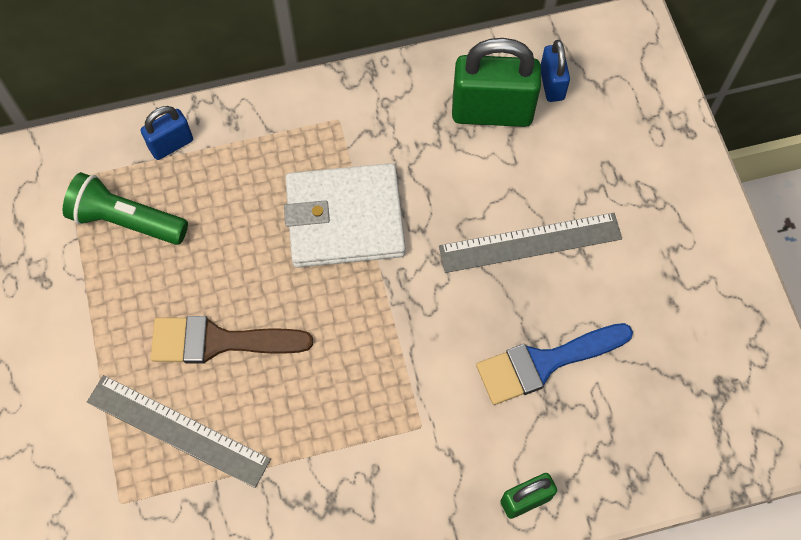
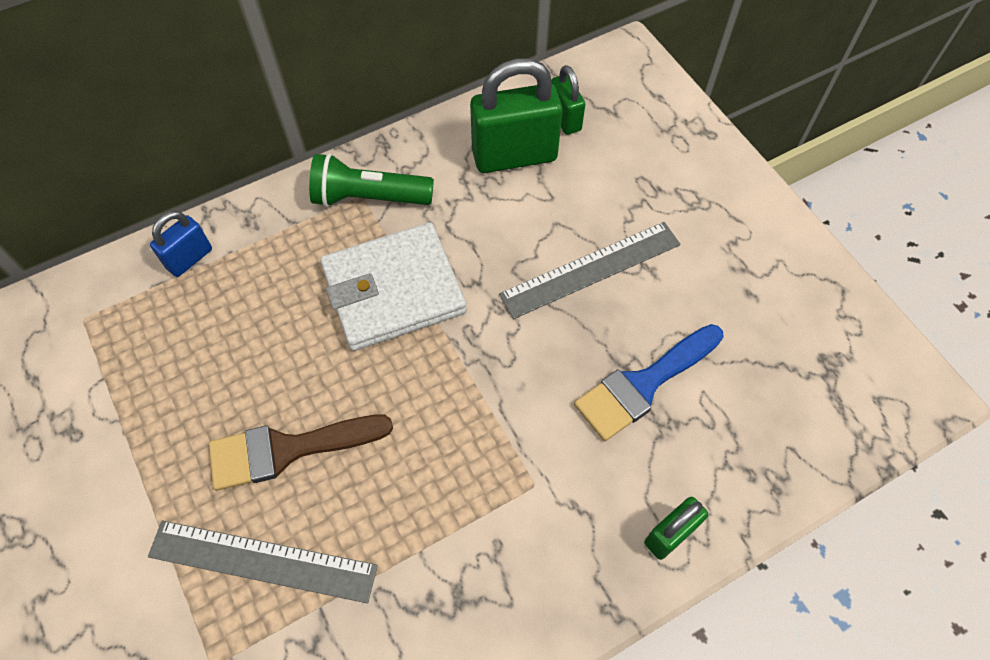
camera: 15 degrees left, 5 degrees down
green flashlight [63,172,188,245] -> green flashlight moved to [309,153,434,207]
blue padlock [541,40,570,102] -> green padlock [551,65,585,135]

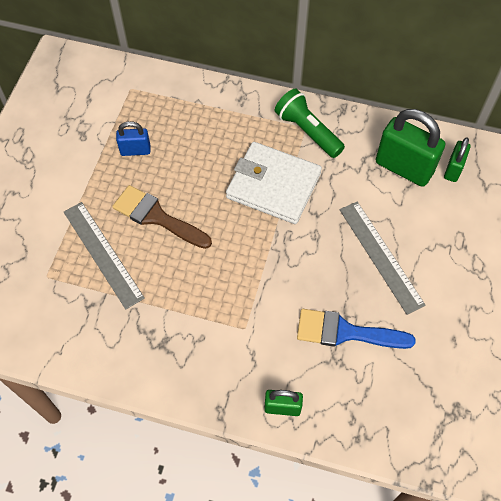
camera: 45 degrees right, 0 degrees up
blue padlock [150,211,212,277] -> blue padlock moved to [116,121,150,156]
grey ruler [499,222,681,319] -> grey ruler turned 45 degrees clockwise [340,201,426,315]

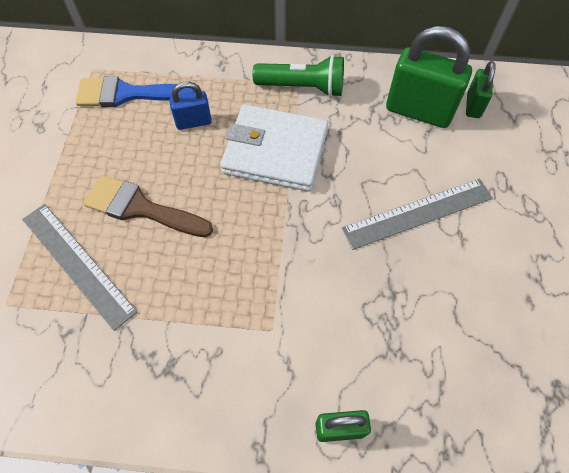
camera: 10 degrees left, 0 degrees up
blue padlock [116,121,150,156] -> blue padlock moved to [169,82,212,130]
green flashlight [275,89,345,158] -> green flashlight turned 150 degrees clockwise [253,55,344,97]
blue brush [297,309,416,349] -> blue brush moved to [75,76,195,107]
grey ruler [340,201,426,315] -> grey ruler turned 75 degrees counterclockwise [342,179,493,250]

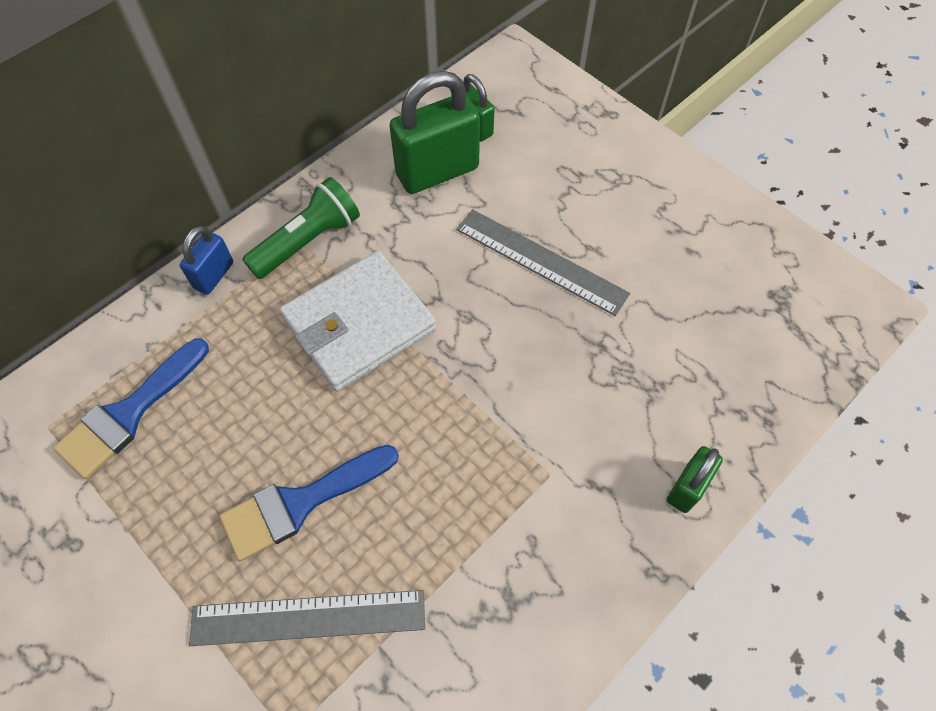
camera: 50 degrees left, 0 degrees up
brown brush [83,175,213,237] -> blue brush [219,445,399,561]
blue padlock [169,82,212,130] -> blue padlock moved to [180,226,233,295]
grey ruler [342,179,493,250] -> grey ruler turned 75 degrees counterclockwise [456,209,630,316]

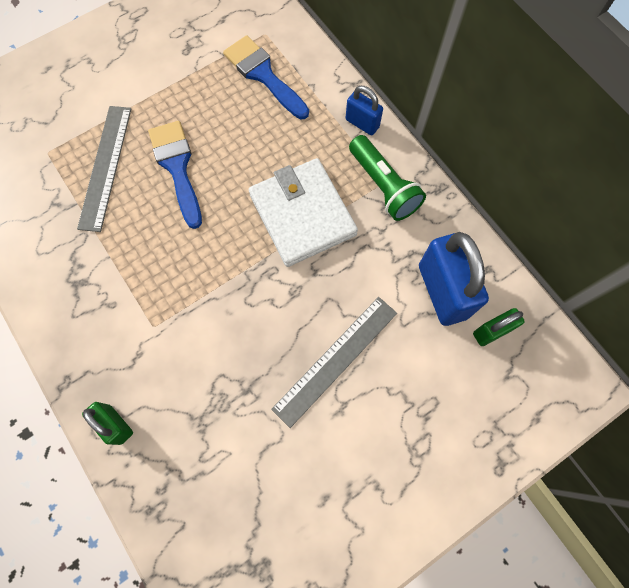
camera: 100 degrees right, 10 degrees up
green padlock [389,71,480,194] -> blue padlock [419,232,489,326]

